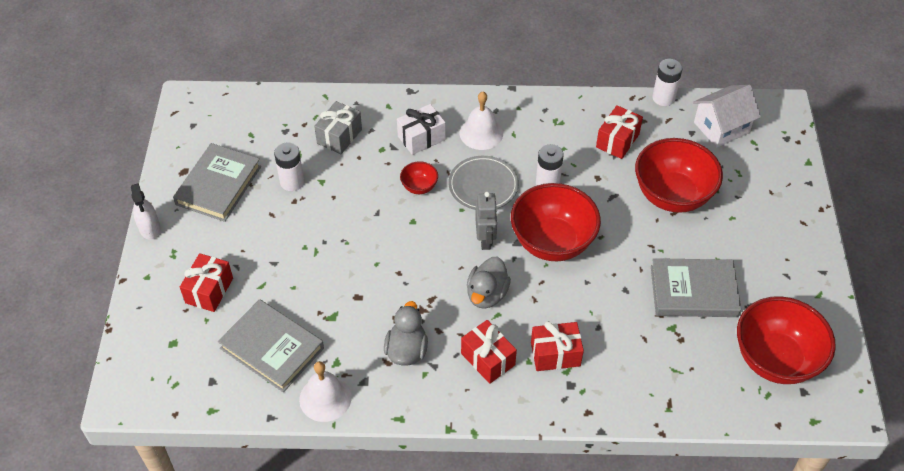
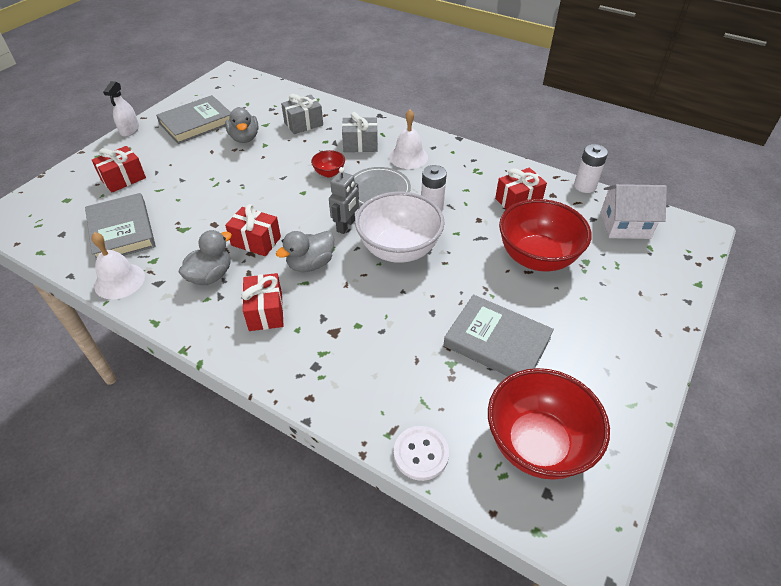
camera: 30 degrees right, 5 degrees down
white battery [274,143,304,191] -> grey duck [225,107,259,143]
white gift [397,104,446,155] -> grey gift [342,112,378,152]
red bowl [511,183,601,261] -> white bowl [355,192,445,263]
red gift [531,321,584,371] -> red gift moved to [225,204,281,256]
none -> white button [394,426,449,481]

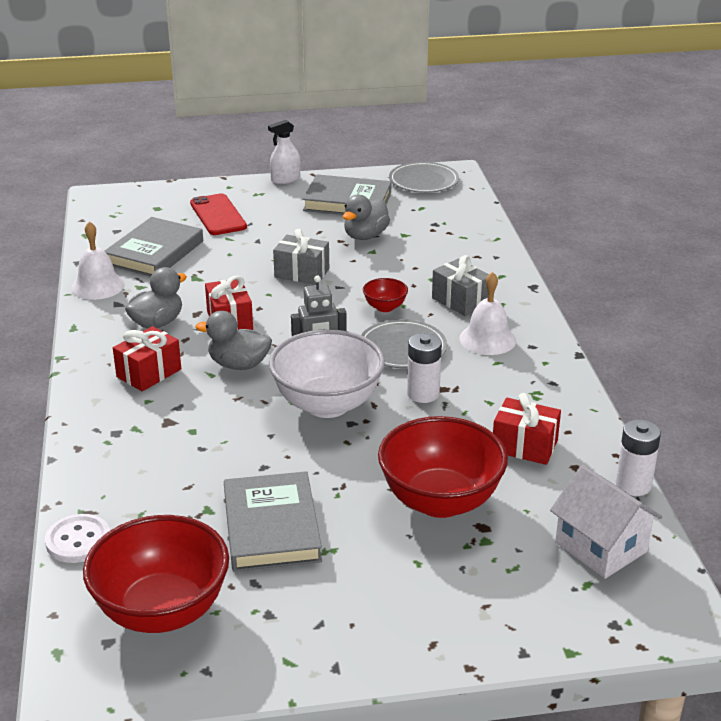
camera: 50 degrees right, 15 degrees down
red gift [92,146,146,193] -> red phone [190,193,247,235]
grey duck [179,230,232,285] -> grey duck turned 45 degrees counterclockwise [125,267,187,329]
grey gift [281,94,323,134] -> grey gift moved to [273,229,329,285]
none -> grey plate [389,162,459,193]

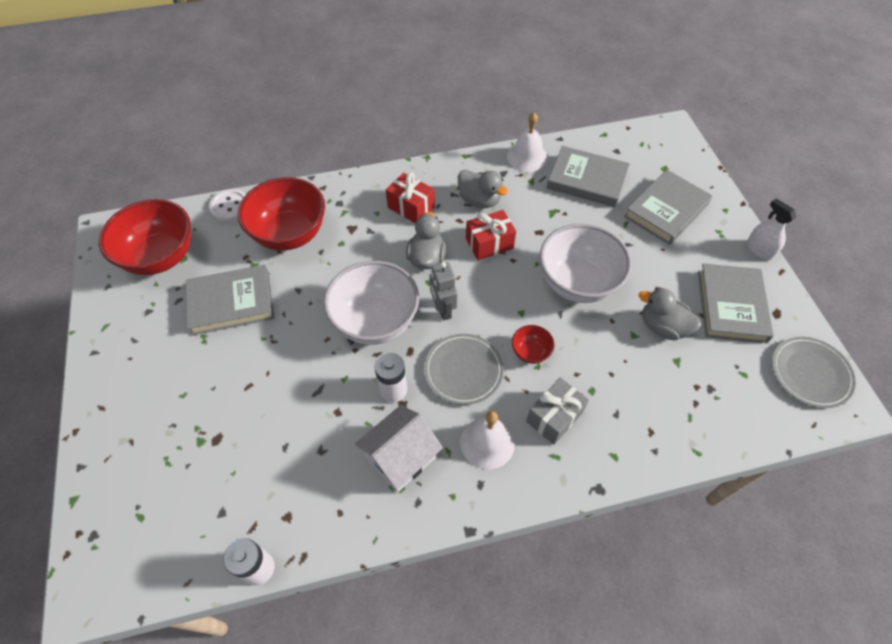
camera: 85 degrees right, 25 degrees up
red phone [190,193,247,235] -> grey book [624,170,712,245]
grey gift [273,229,329,285] -> white bowl [540,224,632,303]
red bowl [378,416,508,518] -> red bowl moved to [238,177,325,251]
red gift [493,393,561,465] -> none
white house [550,465,662,579] -> white house moved to [355,405,443,493]

